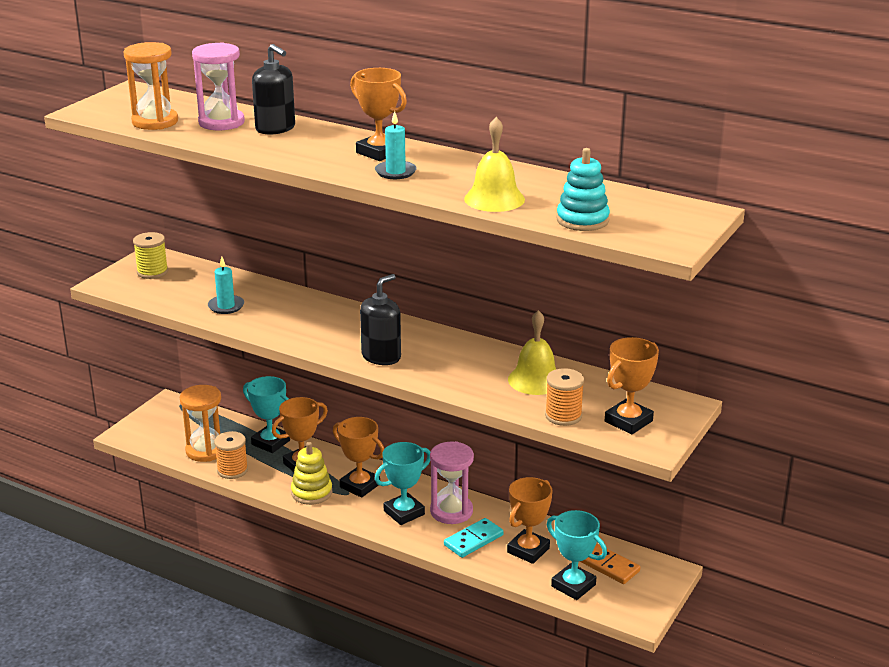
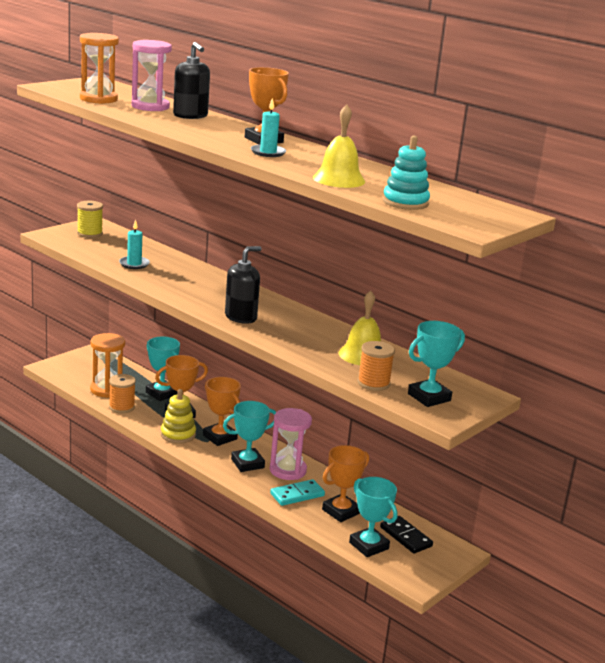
camera: 10 degrees right, 5 degrees down
orange domino [579,543,640,584] -> black domino [380,516,433,554]
orange trophy [605,337,659,435] -> turquoise trophy [408,321,465,407]

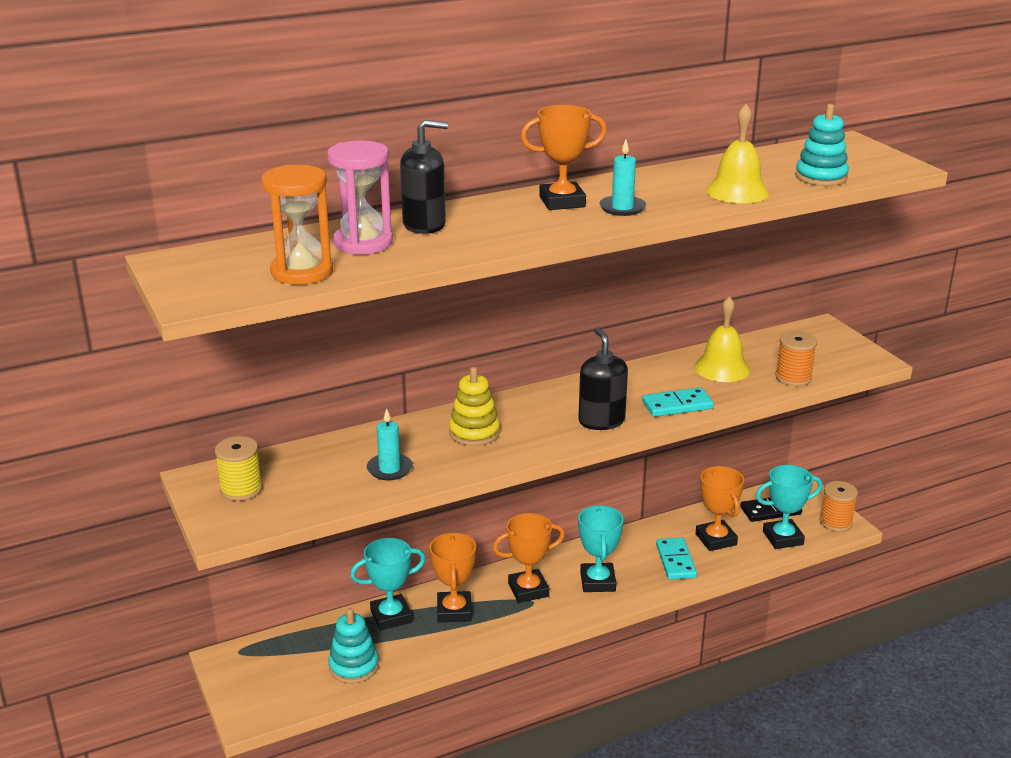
camera: 65 degrees left, 5 degrees up
orange hourglass [90,333,125,398] -> turquoise stacking toy [328,608,379,683]
orange spool [109,374,136,413] -> orange spool moved to [819,481,858,532]
yellow stacking toy [161,389,196,444] -> yellow stacking toy moved to [449,367,500,446]
pink hourglass [270,408,312,480] -> none
turquoise trophy [408,321,465,407] -> none
none -> turquoise domino [642,387,714,417]

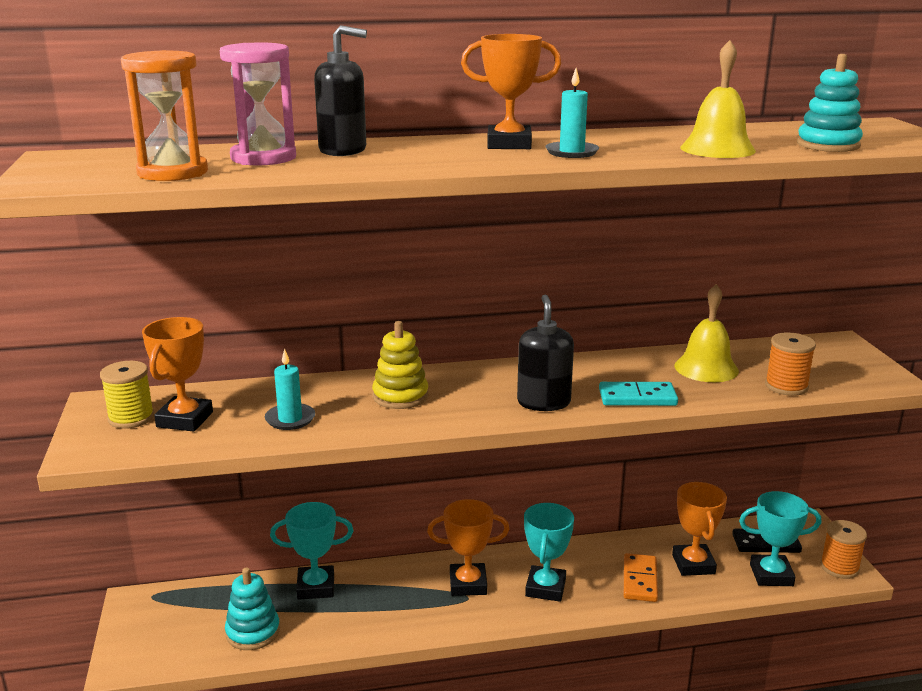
camera: 15 degrees right, 5 degrees down
orange trophy [429,532,476,622] -> orange trophy moved to [142,317,213,432]
turquoise domino [656,538,697,580] -> orange domino [624,553,658,602]

